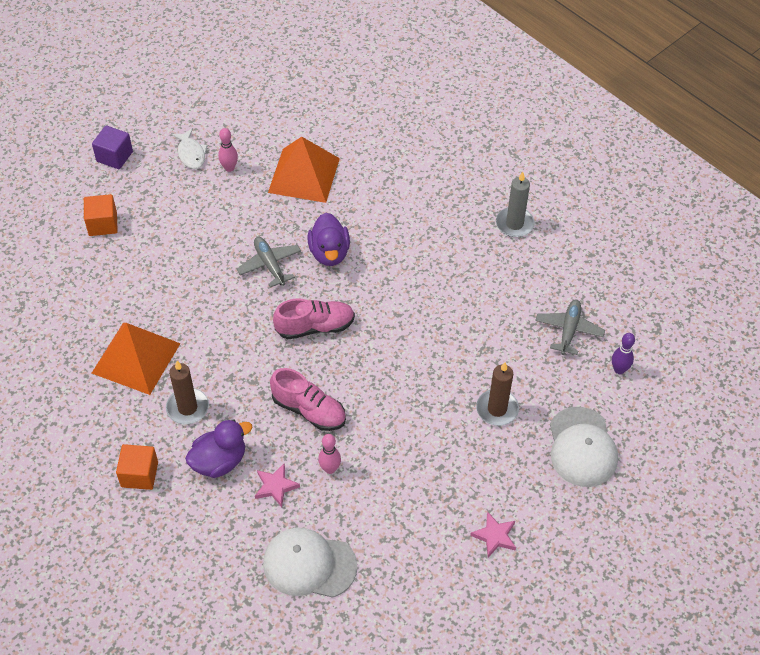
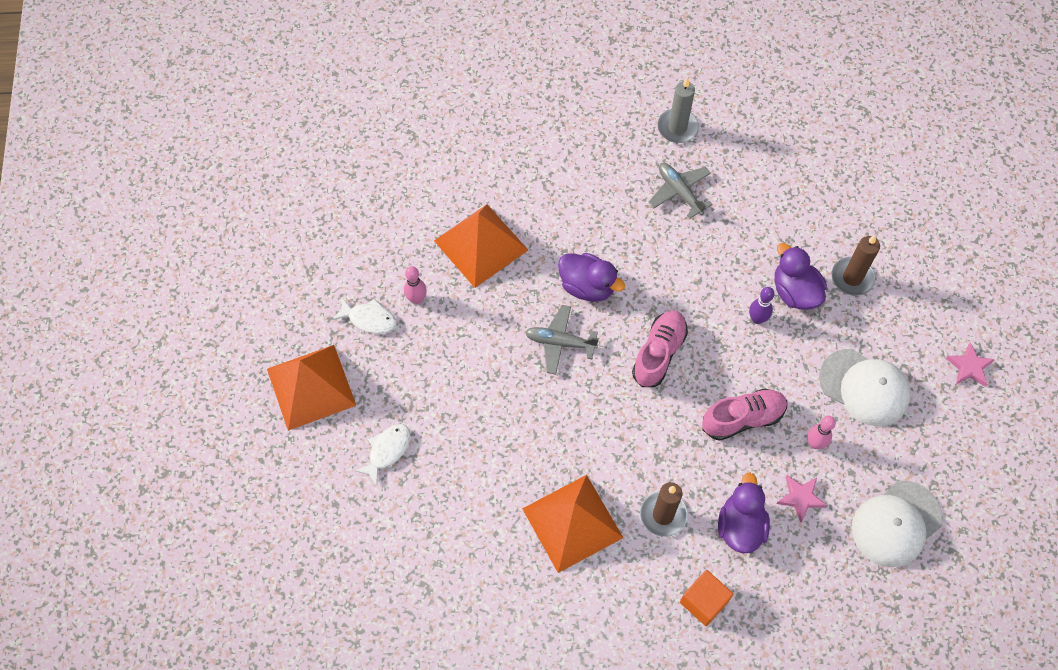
camera: 50 degrees left, 10 degrees up
orange cube [84,194,118,236] -> white fish [354,424,411,486]
purple cube [92,125,133,169] -> orange pyramid [267,345,356,431]
grey plane [535,299,605,355] -> grey plane moved to [649,163,713,219]
white cap [550,407,618,487] -> white cap moved to [819,349,911,426]
purple bowling pin [612,333,635,374] -> purple bowling pin moved to [749,287,775,324]
none -> purple duck [775,243,827,310]

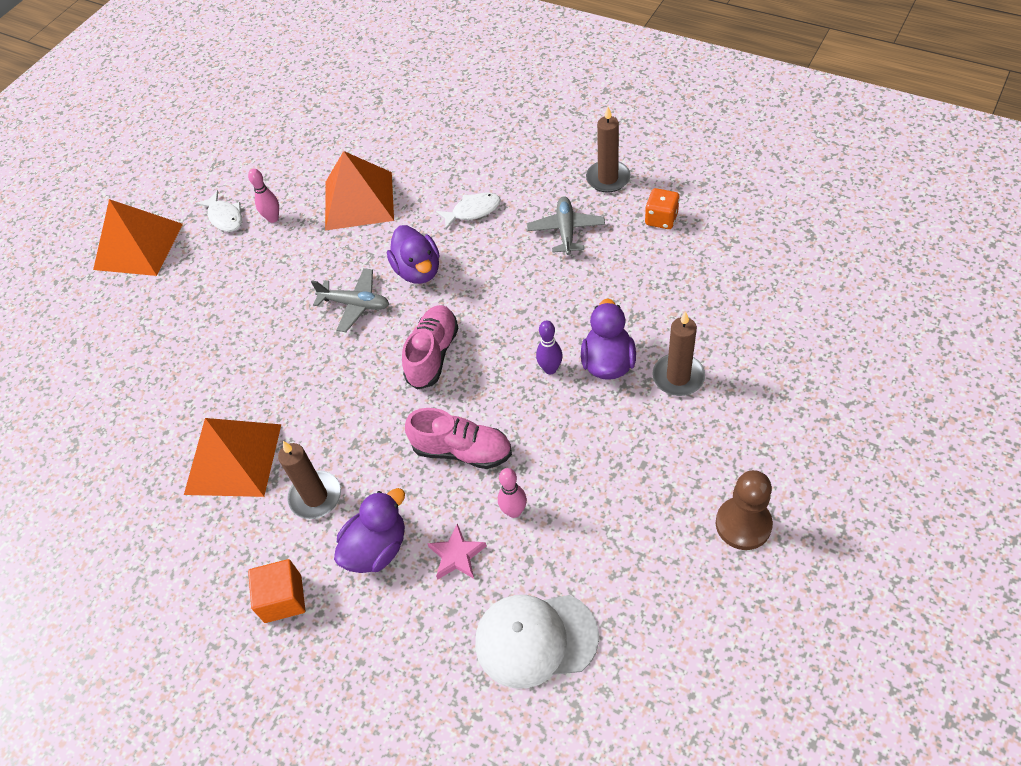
camera: 40 degrees right, 10 degrees down
white fish [354,424,411,486] -> white fish moved to [436,193,501,229]
grey plane [525,305,599,375] -> grey plane turned 150 degrees clockwise [311,268,389,332]
pink shoe [632,310,688,387] -> pink shoe turned 45 degrees counterclockwise [402,305,458,390]
grey candle [658,77,699,143] -> brown candle [586,107,630,193]
white cap [819,349,911,426] -> none
pink star [946,342,995,387] -> brown pawn [716,470,773,550]
none -> orange dice [645,188,680,229]

